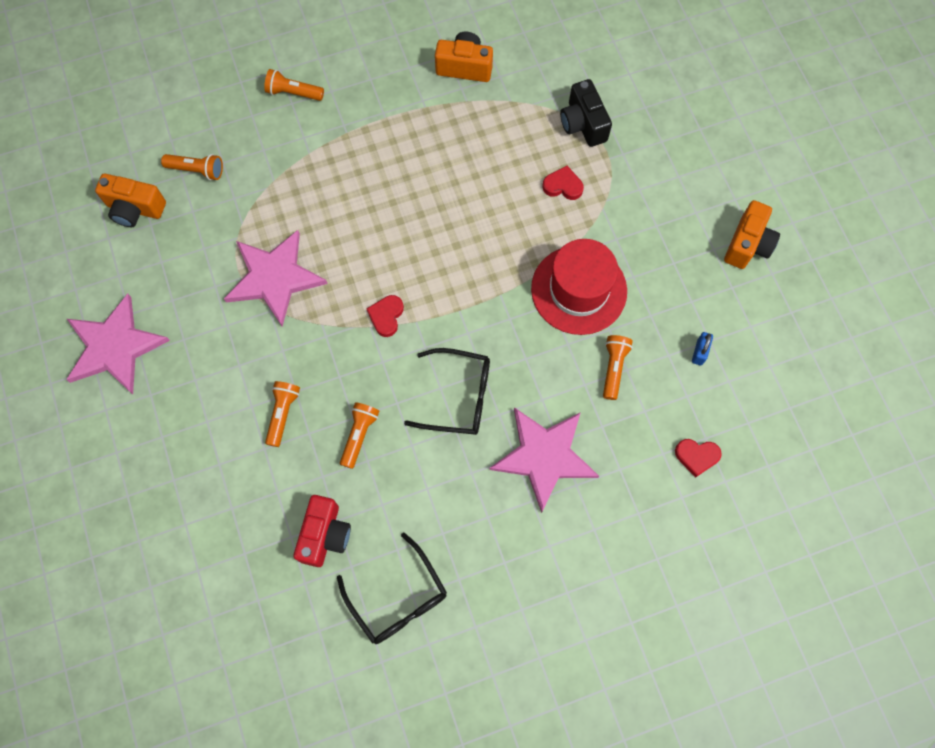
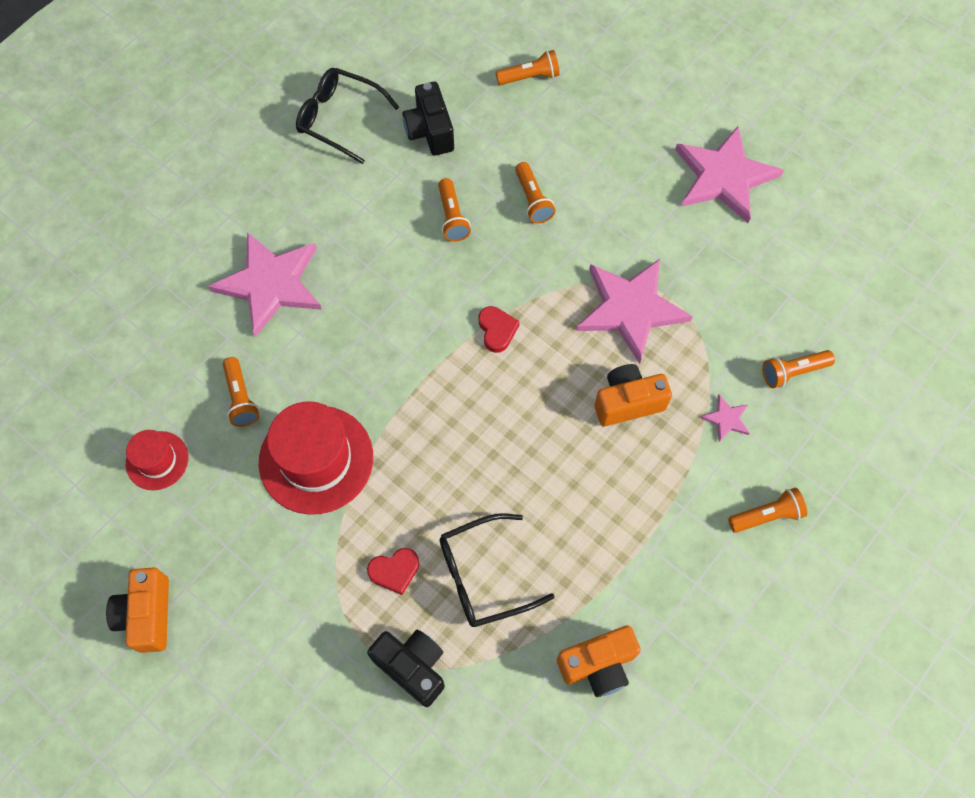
camera: 150 degrees right, 5 degrees down
orange camera [95,174,166,227] -> orange camera moved to [595,364,672,426]
red camera [294,495,351,567] -> black camera [402,82,454,156]
black glasses [404,348,490,435] -> black glasses moved to [440,513,555,627]
red heart [675,439,722,478] -> none
blue padlock [692,332,713,365] -> red hat [126,430,188,490]
none -> orange flashlight [496,50,560,85]
none -> pink star [700,395,750,442]

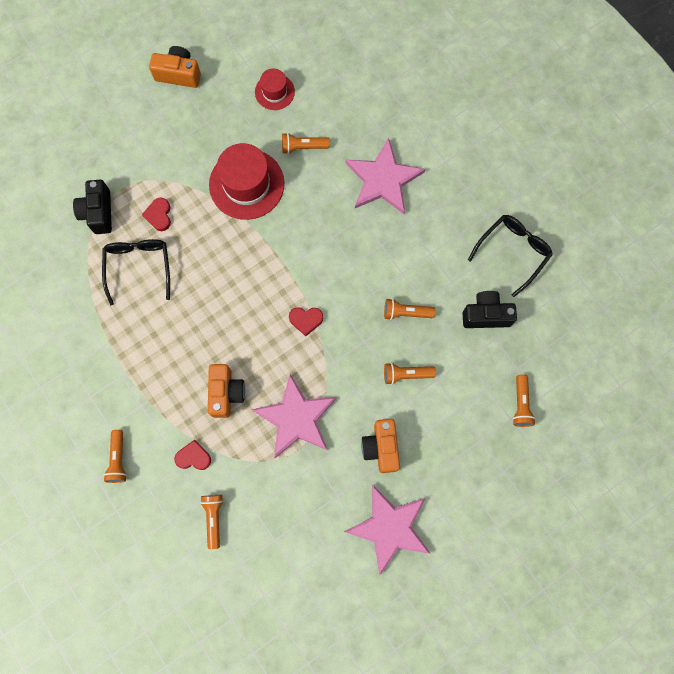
camera: 105 degrees right, 10 degrees up
black camera [367,630,445,707] -> black camera turned 120 degrees clockwise [73,180,112,234]
orange camera [557,625,641,697] -> orange camera moved to [361,419,400,473]
pink star [700,395,750,442] -> red heart [174,440,211,470]

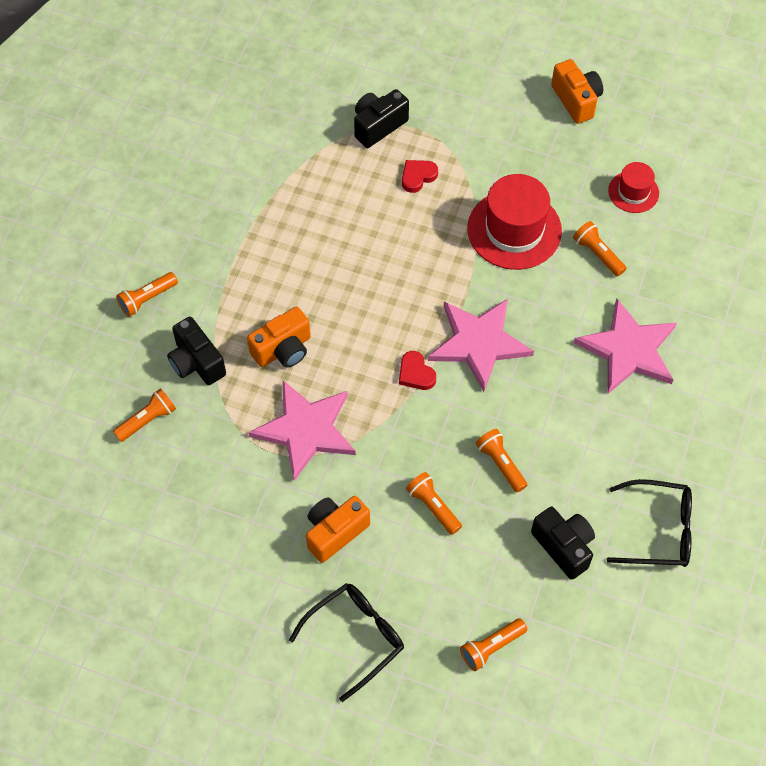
camera: 55 degrees right, 15 degrees down
black glasses [102,239,170,305] -> black glasses moved to [289,583,404,702]
red heart [174,440,211,470] -> black camera [167,317,226,385]
pink star [344,485,431,575] -> pink star moved to [428,299,534,392]

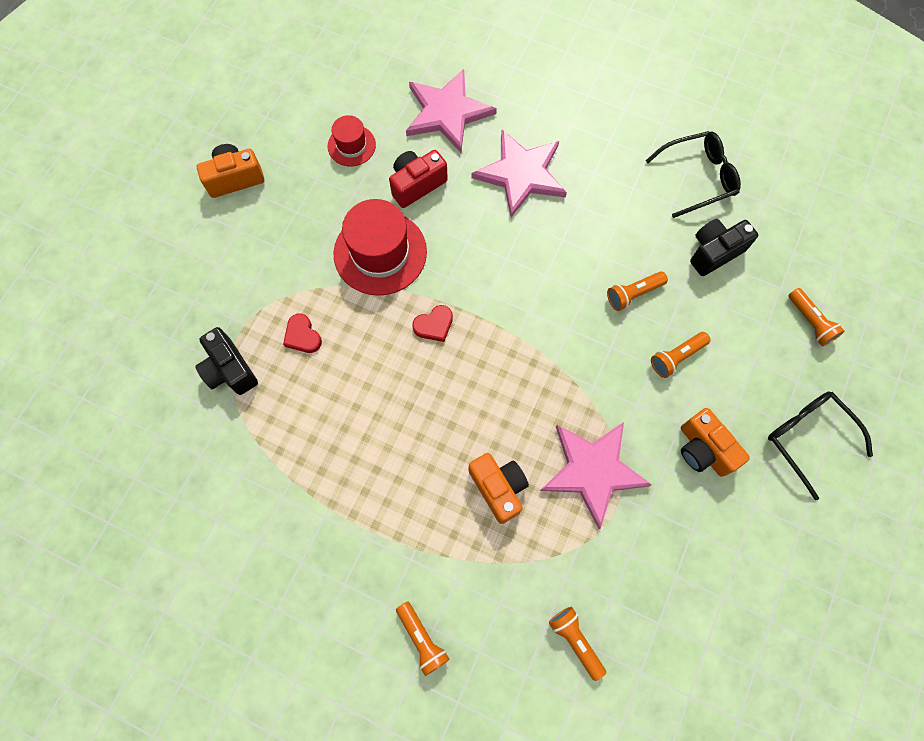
camera: 85 degrees left, 10 degrees up
black camera [167,317,226,385] -> none
red heart [399,351,436,390] -> red heart moved to [412,305,453,342]
pink star [428,299,534,392] -> pink star moved to [406,69,497,153]
orange flashlight [573,221,626,277] -> red camera [389,150,448,208]
black glasses [607,479,692,567] -> black glasses turned 60 degrees clockwise [646,131,741,218]

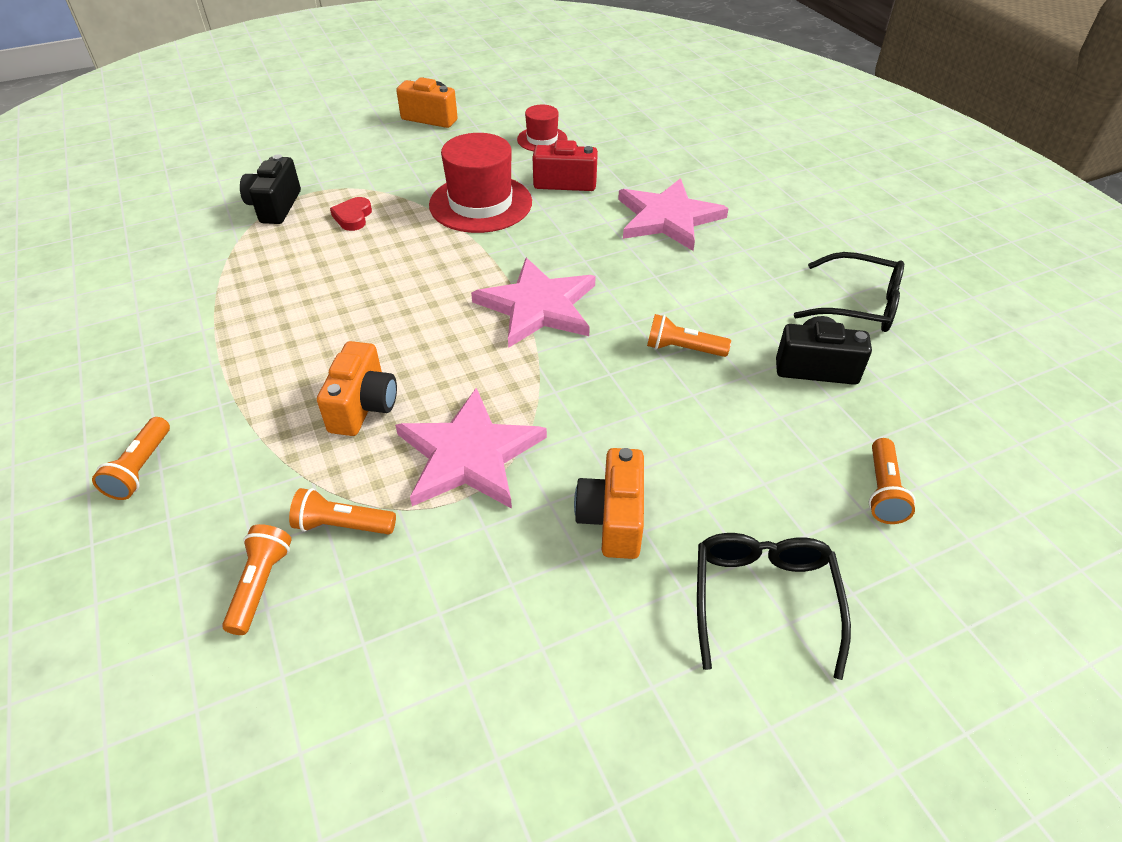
camera: 40 degrees right, 25 degrees down
pink star [406,69,497,153] -> pink star moved to [471,258,596,348]
red heart [412,305,453,342] -> none
orange flashlight [651,332,711,378] -> orange flashlight moved to [289,488,396,534]

